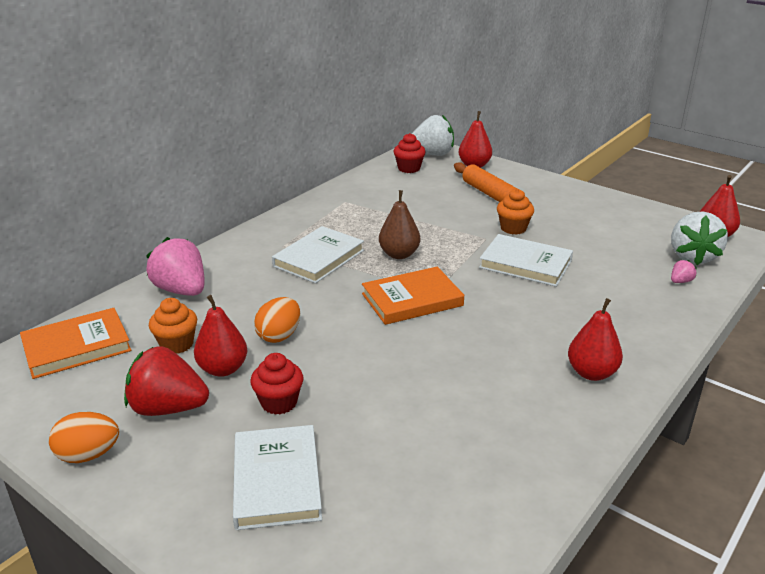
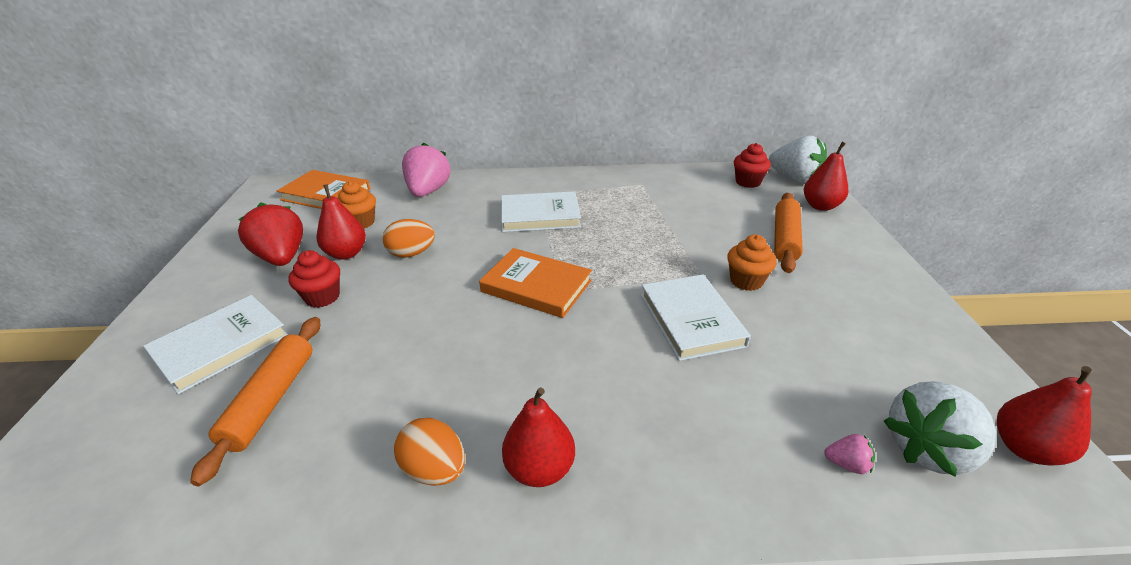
camera: 50 degrees right, 5 degrees up
orange egg [49,412,119,463] -> orange egg moved to [394,418,465,486]
brown pear [379,190,420,259] -> none
none -> orange rolling pin [190,317,320,486]

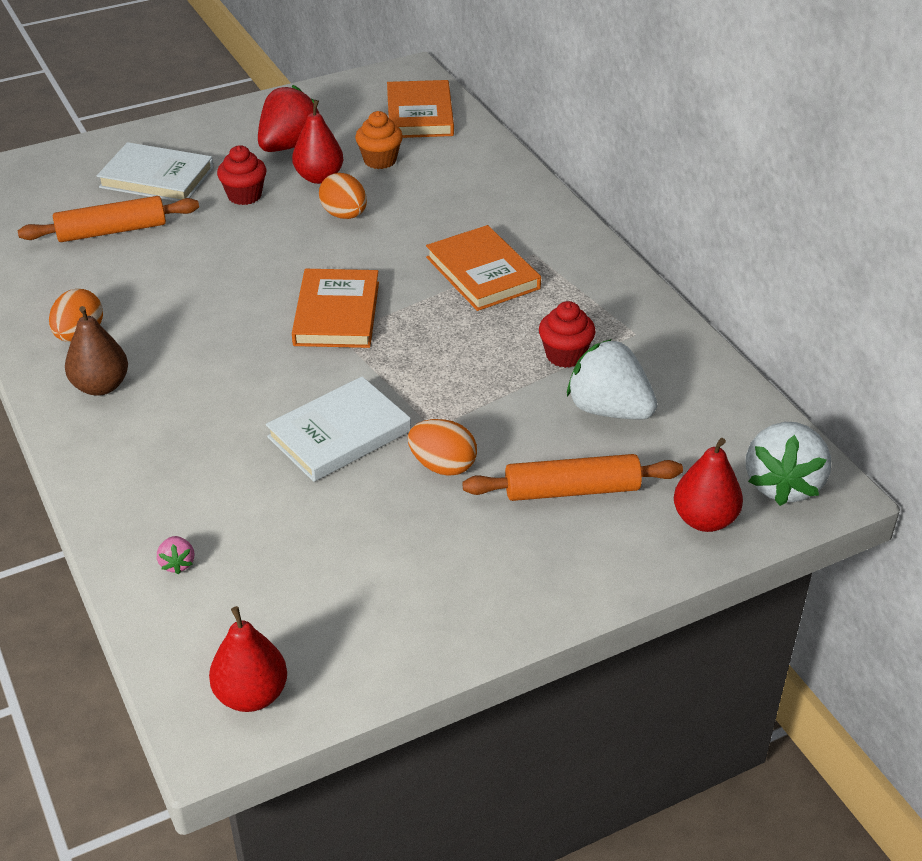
camera: 65 degrees right, 5 degrees up
pink strawberry [402,142,451,197] -> none
white book [501,191,581,232] -> orange book [426,225,541,311]
red pear [502,388,575,487] -> brown pear [65,306,128,396]
orange cupcake [727,234,777,291] -> orange egg [408,419,477,476]
red cupcake [734,143,771,188] -> red cupcake moved to [539,301,596,368]
white strawberry [884,381,996,477] -> white strawberry moved to [567,339,657,419]

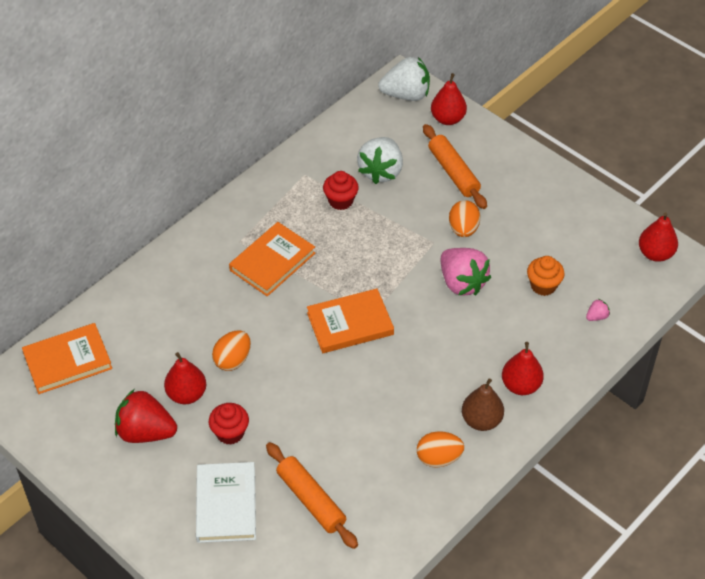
camera: 110 degrees left, 10 degrees up
white book [266,376,411,482] -> pink strawberry [441,248,491,296]
orange cupcake [355,111,403,169] -> orange cupcake moved to [527,256,565,296]
none -> red pear [502,342,544,395]

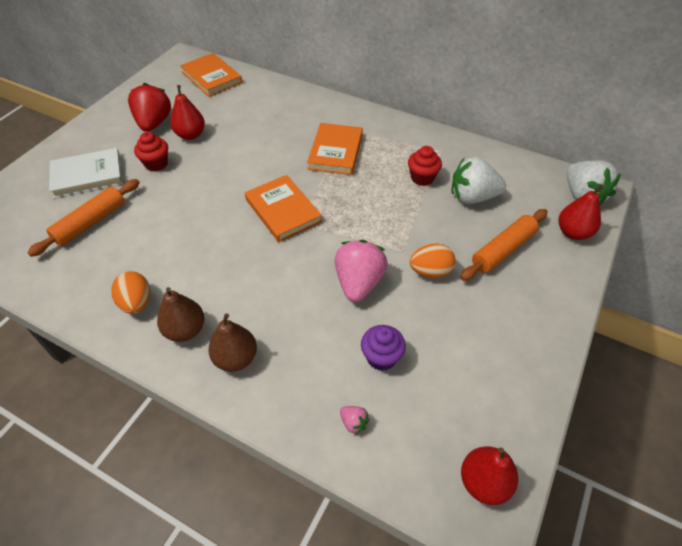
camera: 75 degrees right, 0 degrees up
orange egg [212,330,251,371] -> none
orange book [229,222,315,296] -> orange book turned 75 degrees clockwise [307,123,363,175]
pink strawberry [441,248,491,296] -> pink strawberry turned 150 degrees clockwise [335,240,388,302]
red pear [502,342,544,395] -> brown pear [208,313,257,372]
orange cupcake [527,256,565,296] -> purple cupcake [361,325,406,371]

